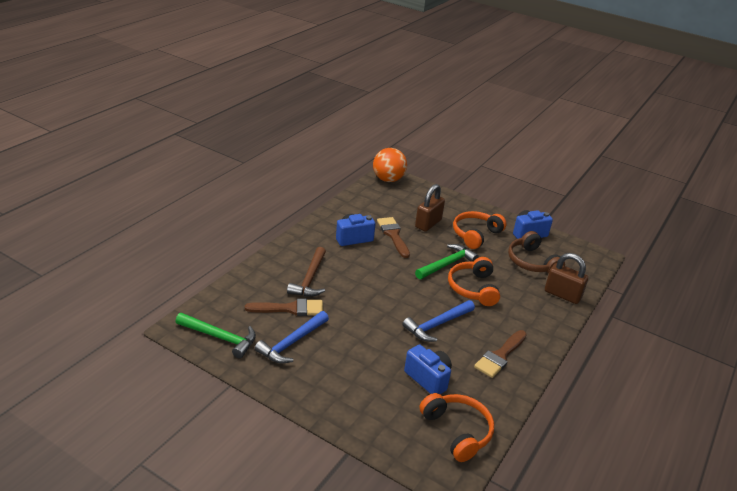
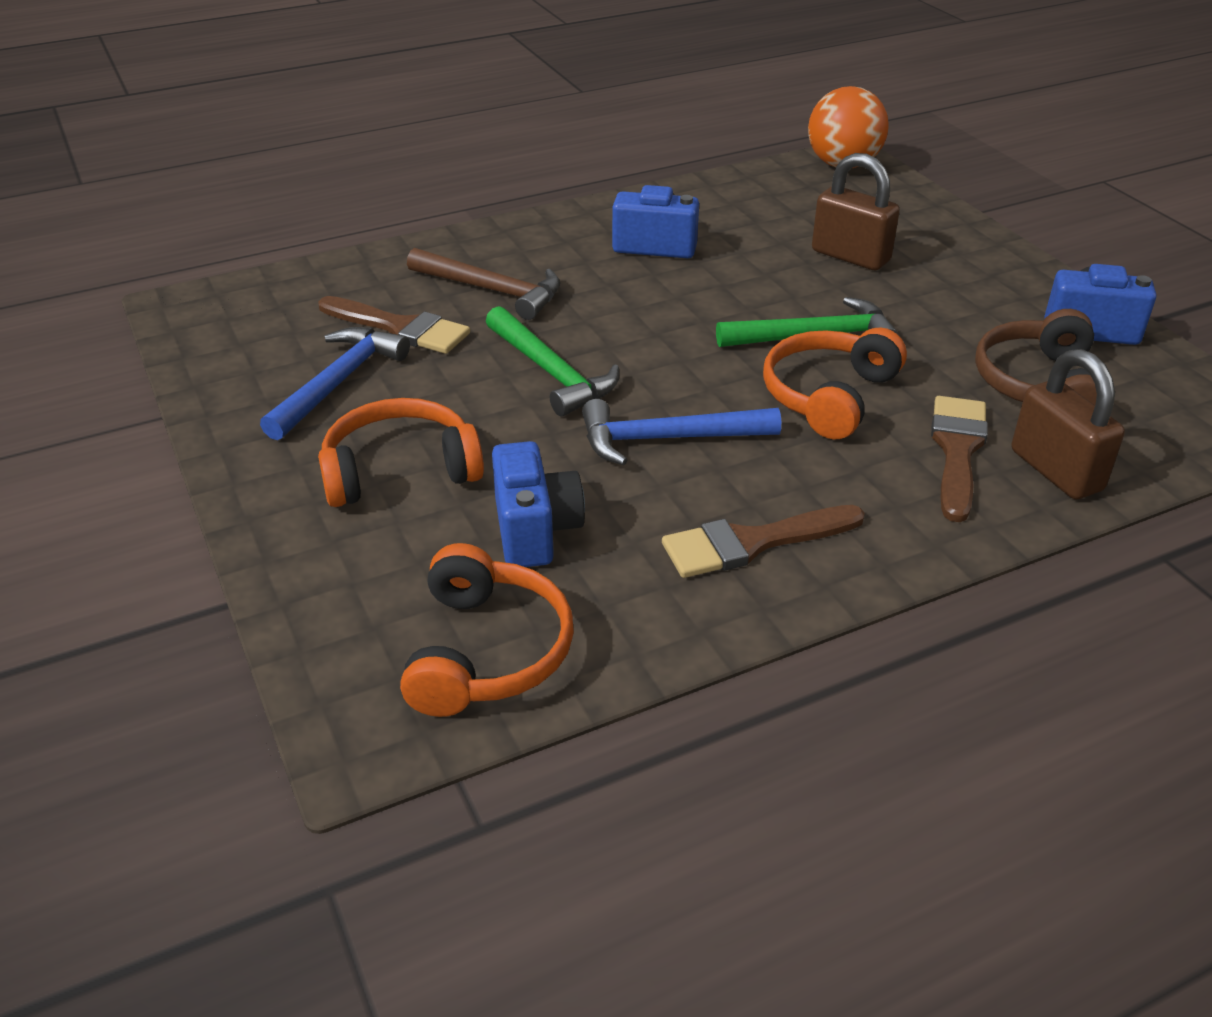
camera: 35 degrees right, 5 degrees up
green hammer [175,313,256,358] -> green hammer moved to [486,306,619,417]
blue hammer [255,311,329,363] -> blue hammer turned 135 degrees clockwise [260,327,410,440]
brown hammer [287,247,326,297] -> brown hammer turned 105 degrees counterclockwise [407,248,560,320]
brown brush [377,217,410,258] -> brown brush moved to [931,396,988,522]
brown padlock [415,184,445,232] -> brown padlock turned 60 degrees clockwise [812,153,900,270]
orange headphones [453,211,507,249] -> orange headphones moved to [318,398,484,507]

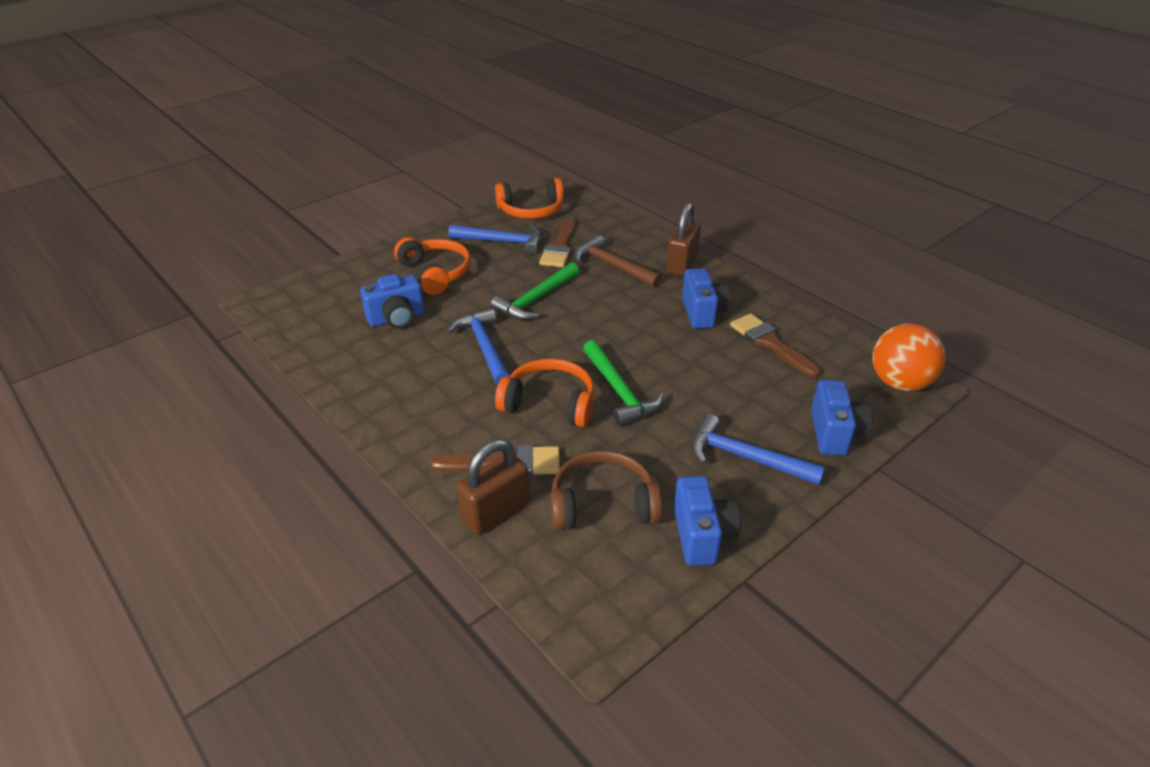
camera: 75 degrees right, 0 degrees up
orange headphones [400,543,574,717] -> orange headphones moved to [495,178,564,219]
brown hammer [407,248,560,320] -> brown hammer turned 120 degrees clockwise [574,235,662,288]
brown brush [662,505,865,578] -> brown brush moved to [730,313,821,378]
brown padlock [812,153,900,270] -> brown padlock moved to [666,202,701,276]
none -> blue hammer [691,414,825,485]
none -> blue camera [811,380,873,456]

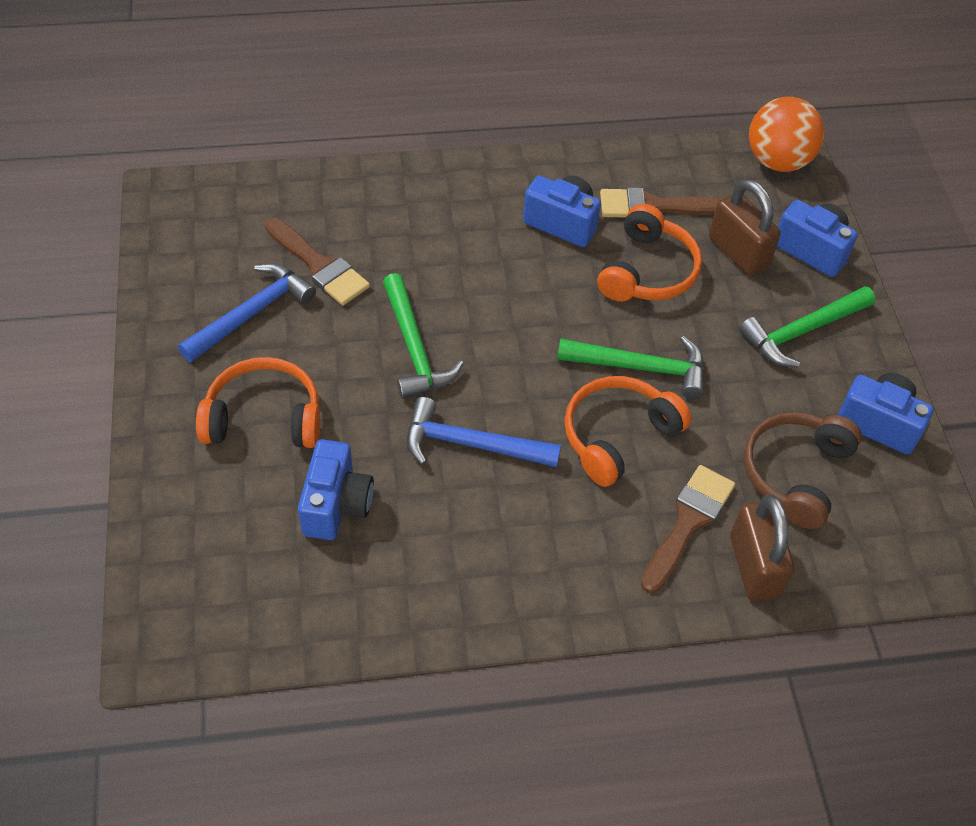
camera: 60 degrees left, 15 degrees up
orange headphones [495,178,564,219] -> orange headphones moved to [597,204,702,301]
brown hammer [574,235,662,288] -> none
brown padlock [666,202,701,276] -> brown padlock moved to [709,179,781,276]
blue hammer [691,414,825,485] -> green hammer [739,286,875,367]

